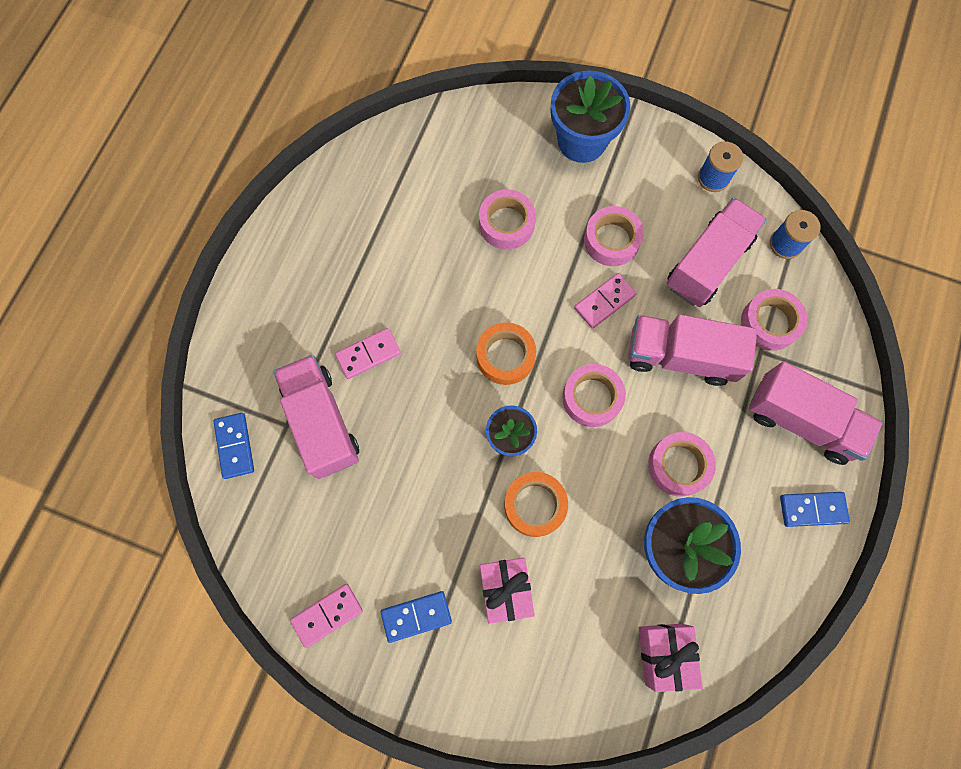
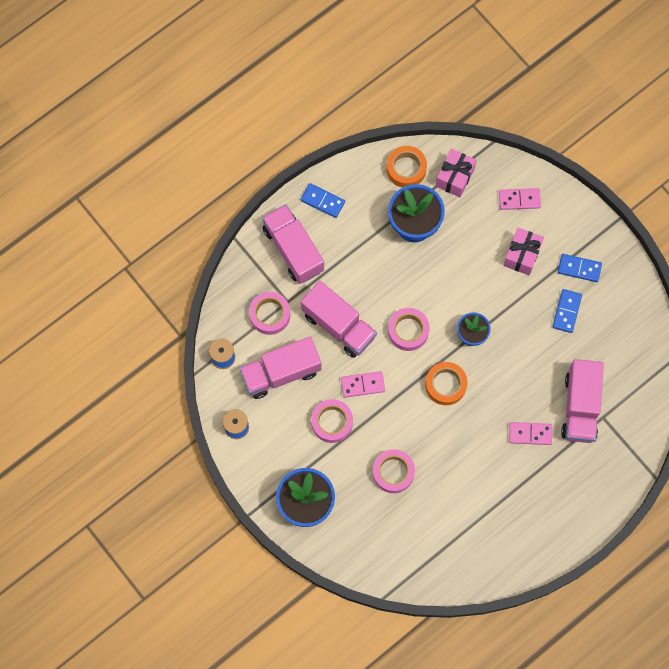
camera: 150 degrees left, 0 degrees up
blue domino [213,413,254,479] -> blue domino moved to [552,289,582,333]
pink domino [290,584,363,648] -> pink domino moved to [499,188,541,210]
orange tape [504,472,568,537] -> orange tape moved to [387,146,427,188]
pink tape [648,432,716,497] -> none

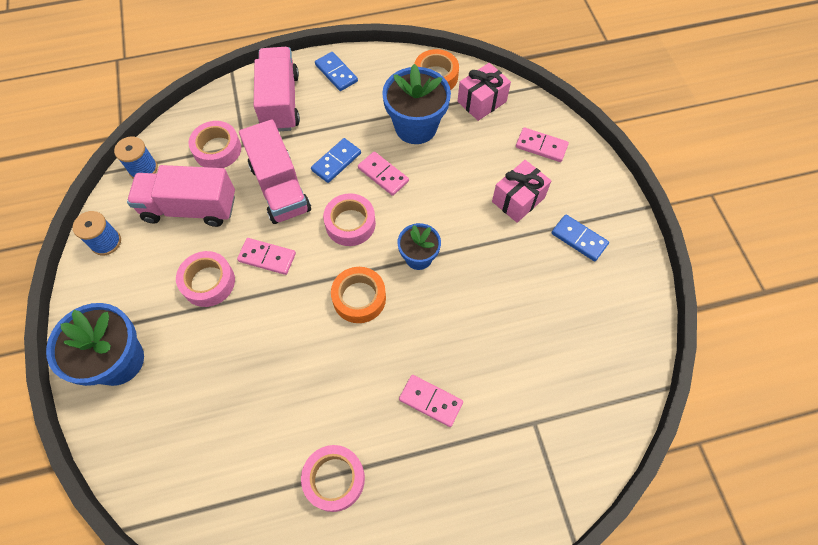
camera: 25 degrees right, 10 degrees down
pink tape [373,449,415,493] -> pink tape moved to [301,445,365,512]
blue domino [552,289,582,333] -> blue domino moved to [311,138,361,183]
pink truck [561,359,604,443] -> none
none -> pink domino [358,152,409,196]

